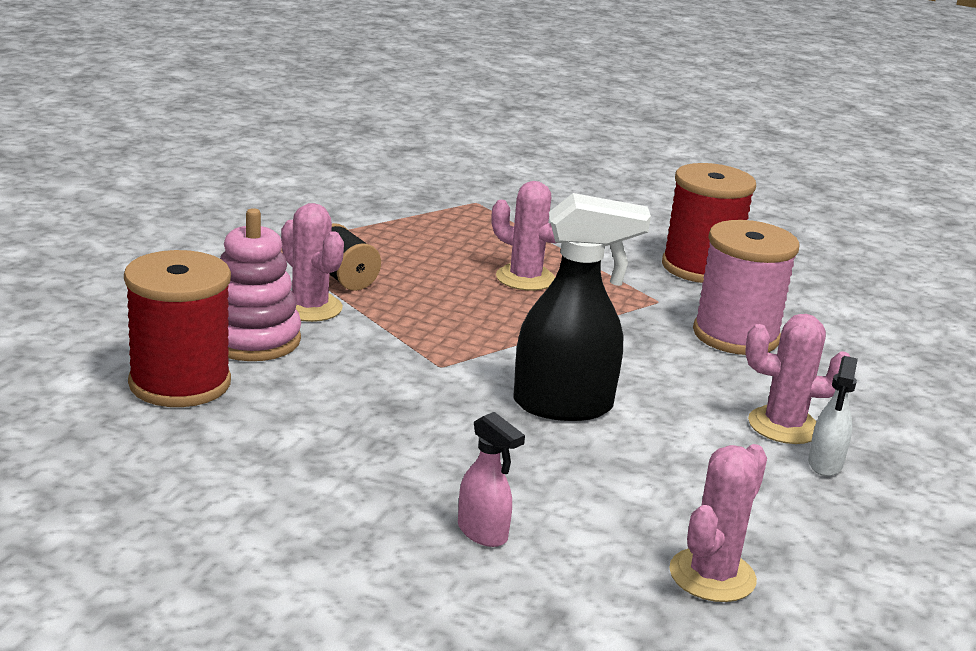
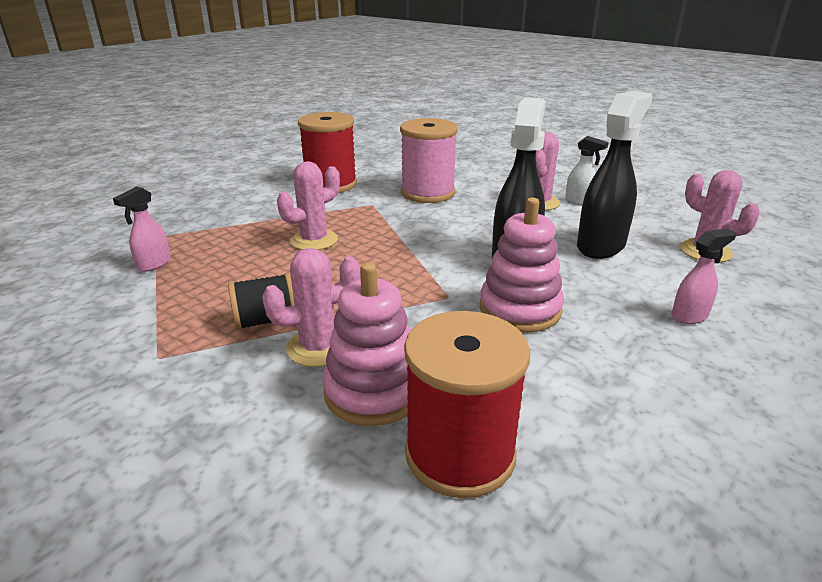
camera: 70 degrees left, 5 degrees up
none -> pink spray bottle [113,186,171,272]
none -> pink stacking toy [480,198,564,332]
none -> black spray bottle [577,91,652,259]

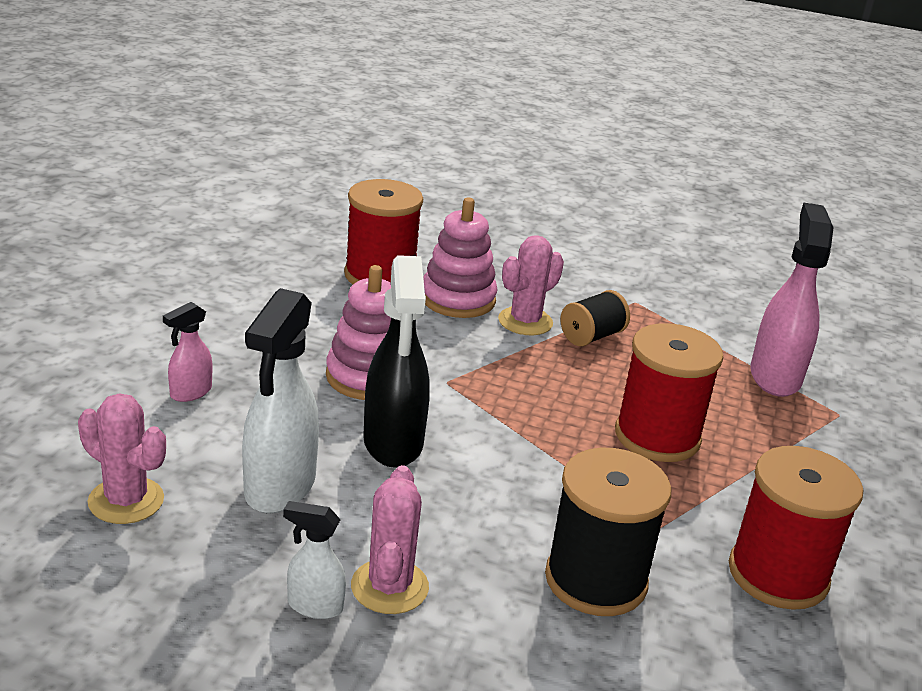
camera: 155 degrees right, 0 degrees up
pink spray bottle [113,186,171,272] -> pink spray bottle [750,202,834,397], size x1.96
pink cactus [277,161,340,250] -> red spool [615,323,724,462]
pink spool [400,118,458,203] -> black spool [545,447,672,616]
black spray bottle [577,91,652,259] -> white spray bottle [242,288,319,514]

